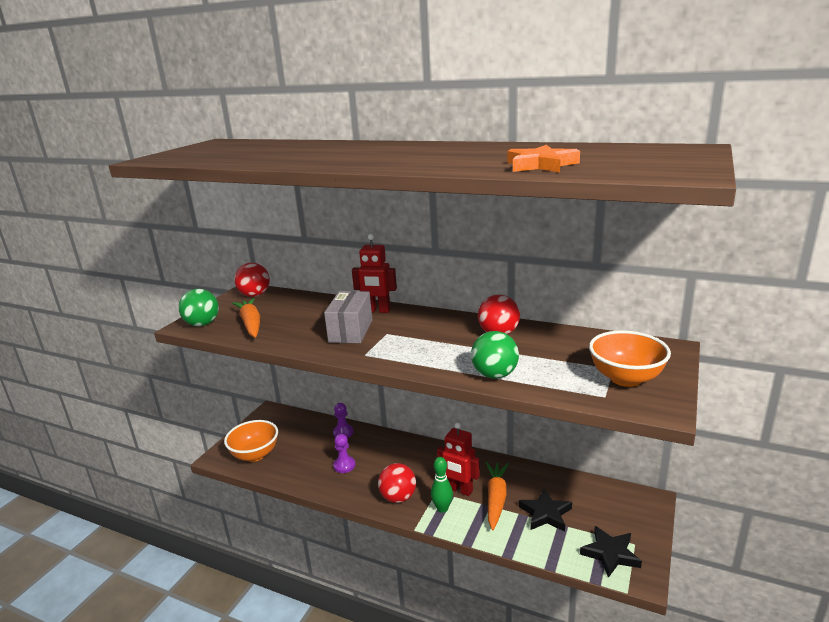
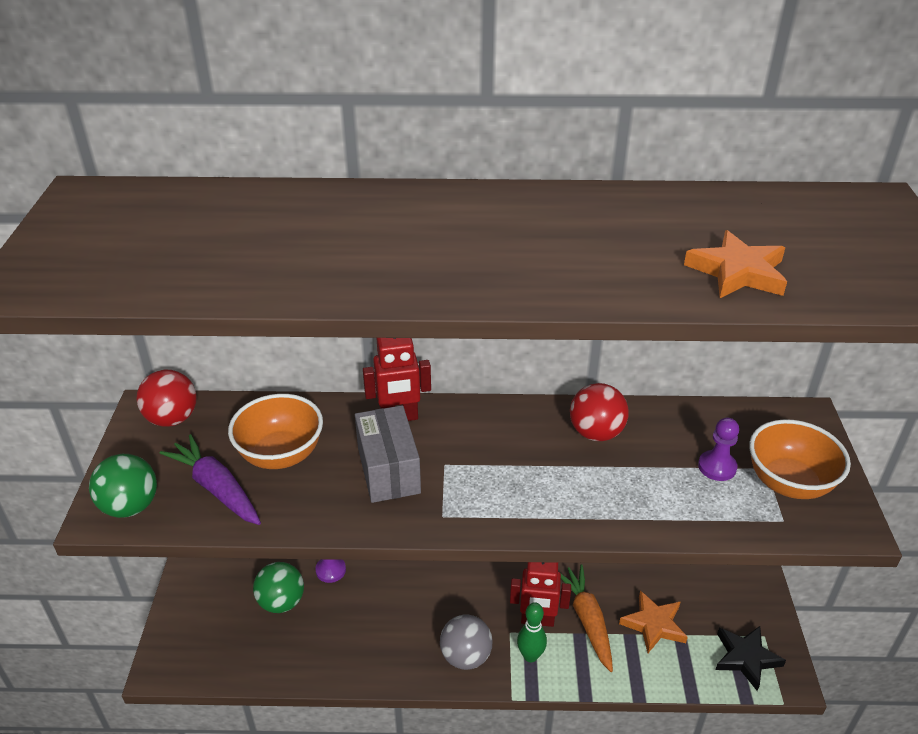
camera: 25 degrees left, 15 degrees up
orange bowl [224,420,278,462] -> orange bowl moved to [228,394,323,469]
orange carrot [232,298,260,338] -> purple carrot [160,434,261,525]
purple pawn [333,434,355,473] -> purple pawn moved to [698,418,739,481]
red ball [378,463,416,503] -> grey ball [440,615,493,670]
green ball [471,331,519,379] -> green ball moved to [253,562,304,613]
black star [519,489,572,532] -> orange star [619,591,688,653]

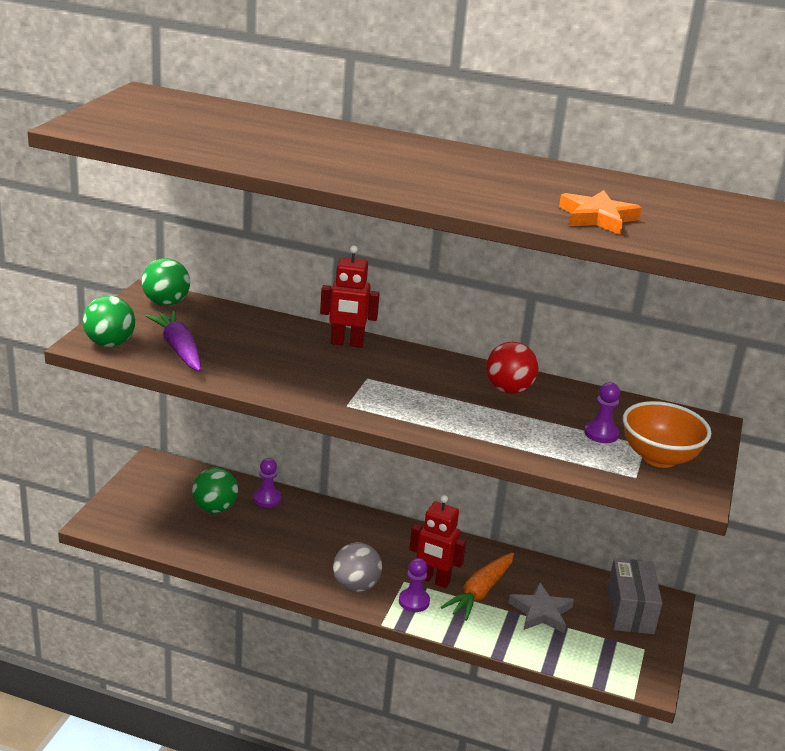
camera: 15 degrees right, 10 degrees down
red ball [137,370,197,427] -> green ball [142,258,190,306]
orange bowl [228,394,323,469] -> none
grey box [355,405,421,503] -> grey box moved to [607,558,662,634]
green bowling pin [517,602,547,662] -> purple pawn [399,558,430,612]
orange carrot [560,564,613,672] -> orange carrot turned 150 degrees counterclockwise [441,553,514,621]
orange star [619,591,688,653] -> grey star [508,582,574,633]
black star [715,626,786,691] -> none

